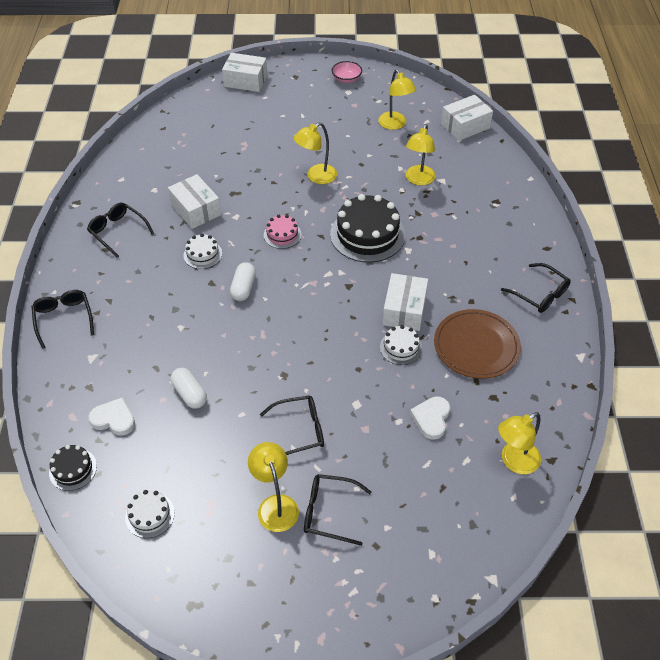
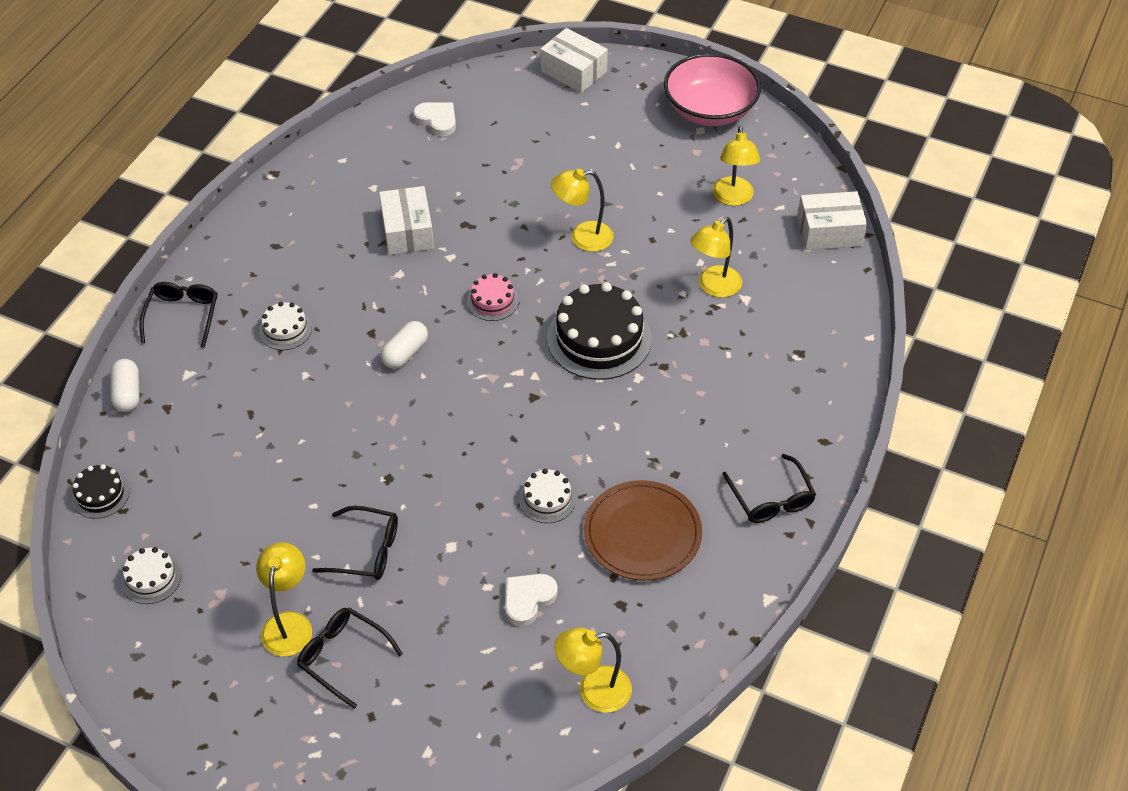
camera: 25 degrees right, 0 degrees up
black glasses [87,203,154,258] -> none
white heart [88,398,135,436] -> white heart moved to [413,102,456,136]
white capsule [171,368,207,409] -> white capsule moved to [110,359,140,412]
white cake [183,234,222,269] -> white cake moved to [259,302,312,350]
pink bowl [332,61,362,83] -> pink bowl [664,53,761,126], size x2.13
white box [382,273,428,331] -> none

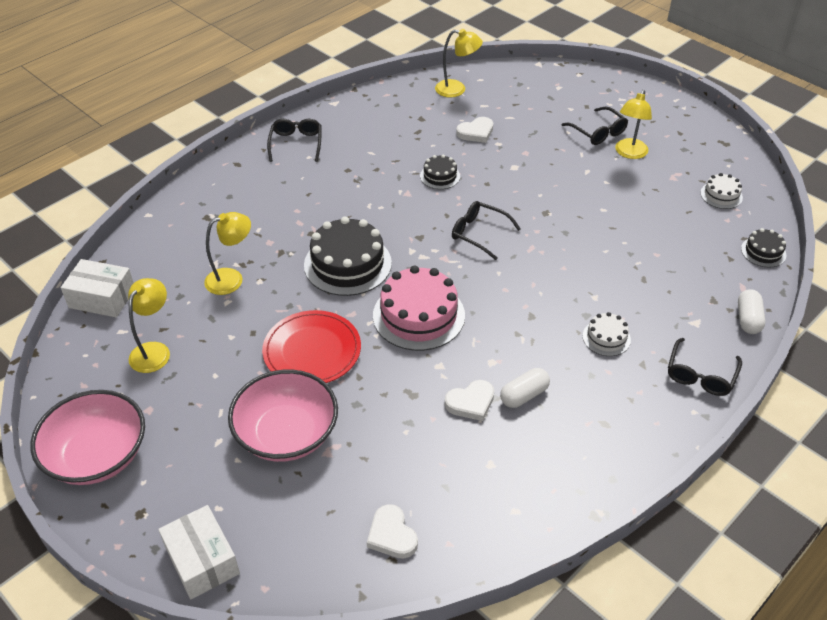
camera: 160 degrees left, 5 degrees down
black glasses [312,506,398,580] -> black glasses moved to [452,201,521,260]
white box [379,186,434,255] -> white heart [445,380,494,421]
white capsule [381,321,428,369] -> white capsule moved to [500,368,550,408]
pink cake [467,273,519,321] -> pink cake [373,266,465,351], size x1.98
white cake [519,469,576,523] -> black cake [420,155,460,189]
yellow lamp [551,169,614,252] -> red plate [262,310,361,383]
brown plate [584,480,702,581] -> none
none -> pink bowl [228,369,338,462]

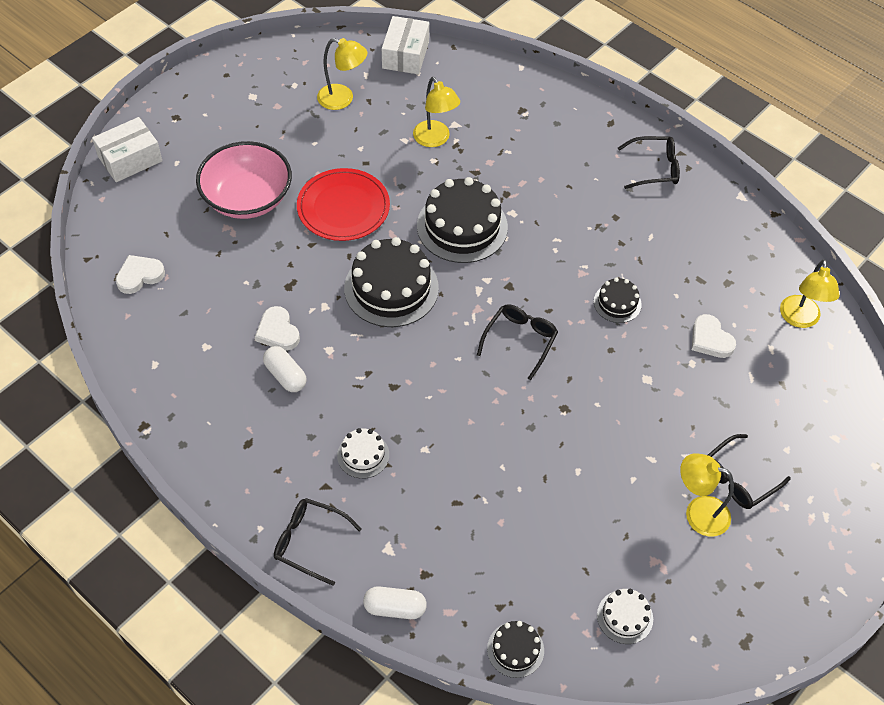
camera: 85 degrees right, 10 degrees up
pink bowl [30,390,145,485] -> none
pink cake [373,266,465,351] -> black cake [344,237,439,327]

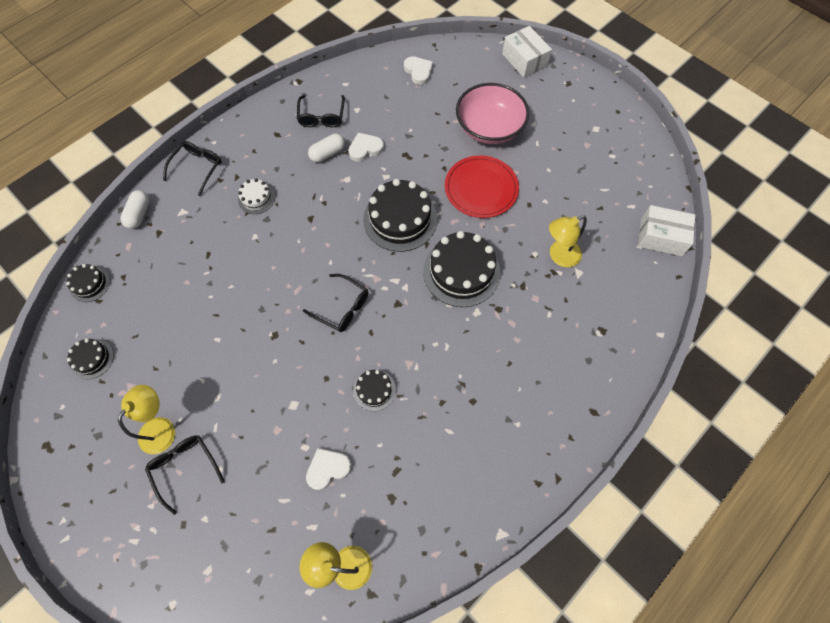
camera: 95 degrees right, 10 degrees up
yellow lamp [317,38,367,110] -> none
white cake [597,589,653,644] -> black cake [67,339,114,379]
black glasses [618,136,680,189] -> black glasses moved to [297,95,345,127]

